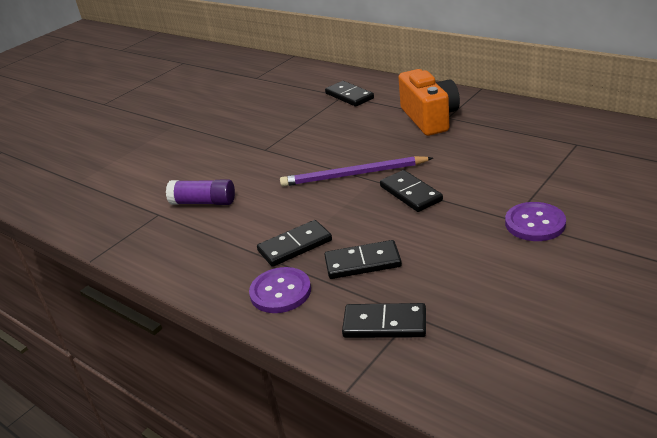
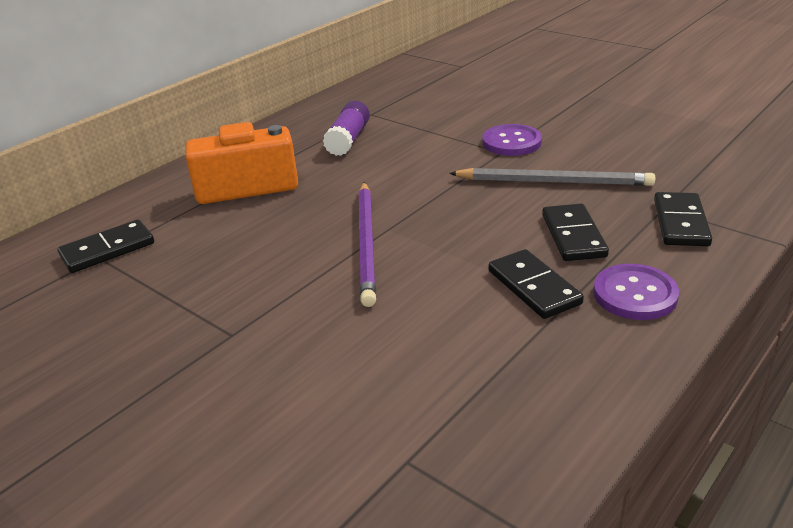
camera: 90 degrees left, 0 degrees up
purple glue stick [166,180,235,205] -> purple glue stick moved to [323,101,370,156]
black domino [380,170,443,212] -> none
none -> grey pencil [449,168,655,186]

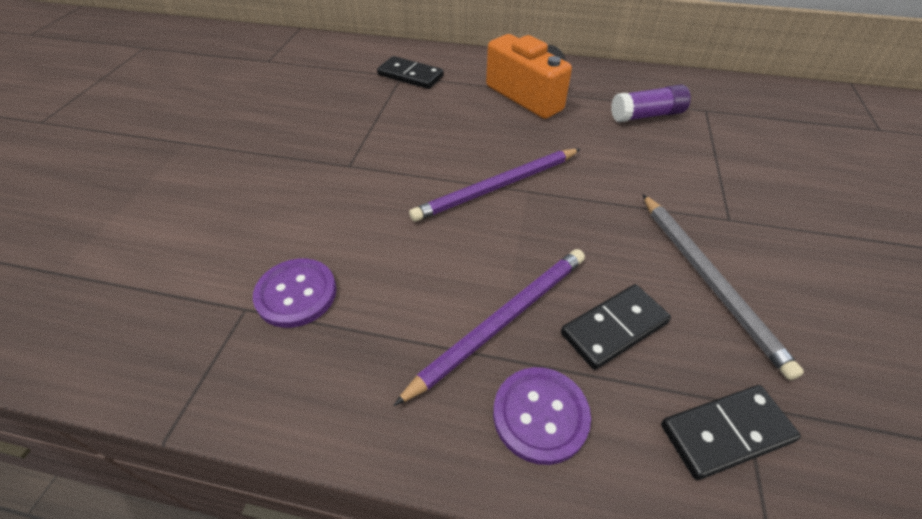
camera: 60 degrees right, 15 degrees up
purple button [482,124,542,156] -> purple button moved to [253,258,337,328]
black domino [489,249,584,319] -> purple pencil [393,249,585,406]

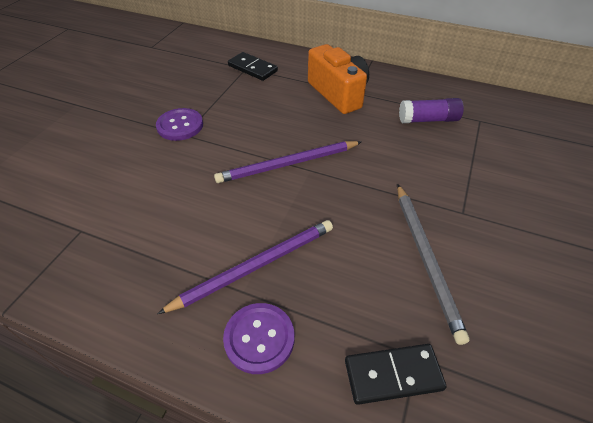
camera: 10 degrees right, 0 degrees up
purple button [253,258,337,328] -> purple button moved to [156,108,203,141]
black domino [561,284,671,370] -> none

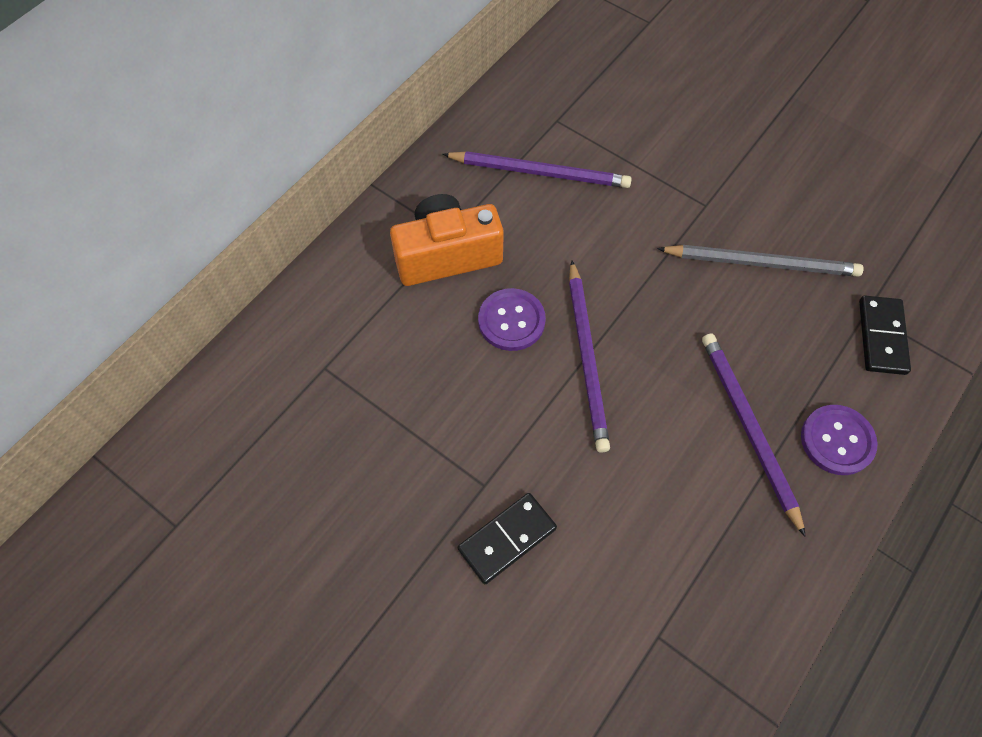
camera: 75 degrees left, 15 degrees up
purple button [156,108,203,141] -> purple button moved to [478,288,546,351]
black domino [228,52,278,81] -> black domino moved to [457,493,557,584]
purple glue stick [399,98,464,123] -> purple pencil [442,151,632,188]

